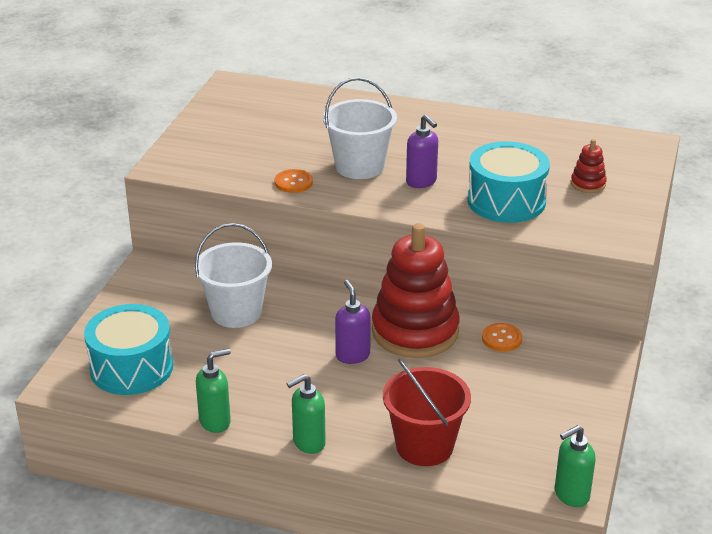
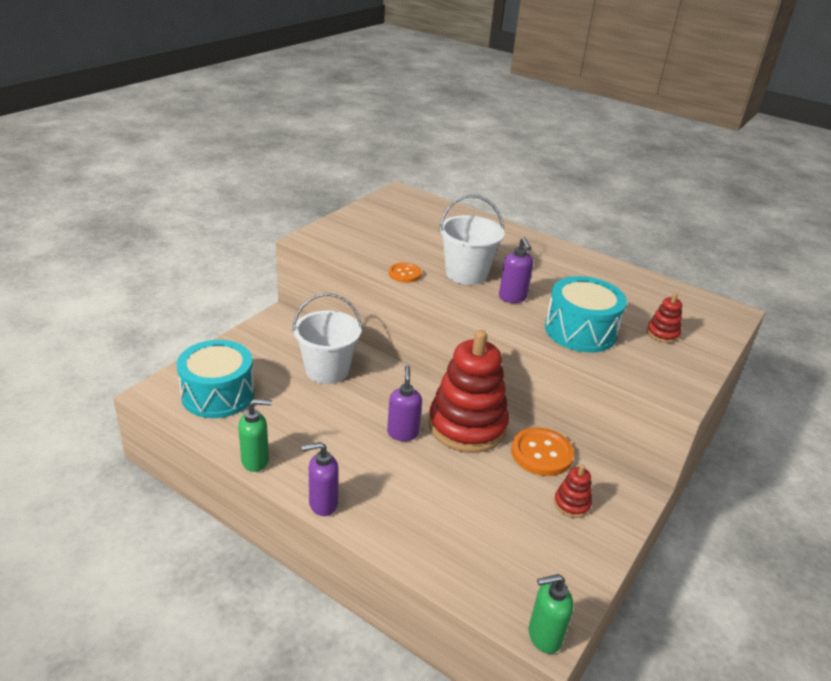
camera: 15 degrees right, 0 degrees up
green soap dispenser [286,374,326,454] -> purple soap dispenser [302,442,339,516]
red bucket [383,358,471,466] -> none
orange button [482,323,522,352] -> orange button [511,427,574,476], size x1.65
none -> red stacking toy [554,465,592,518]

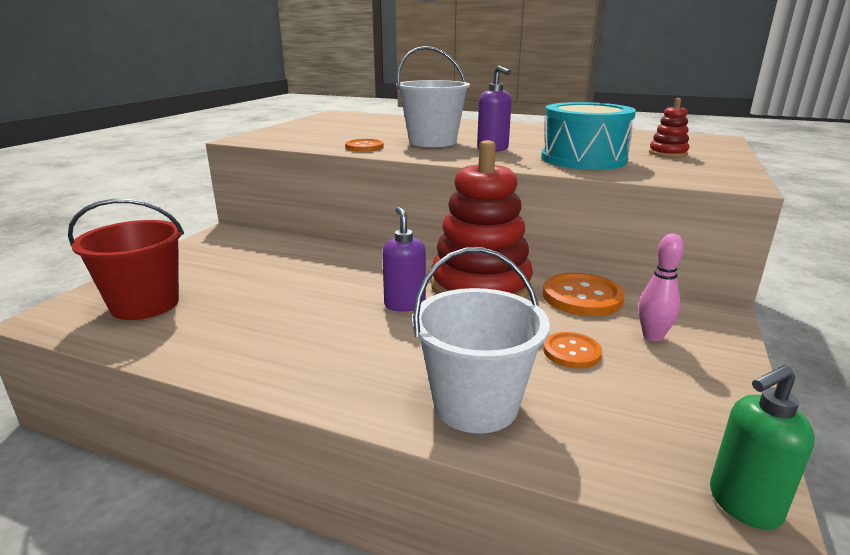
camera: 10 degrees left, 10 degrees down
turquoise drum [177,340,255,418] -> red bucket [68,199,184,320]
green soap dispenser [238,399,272,472] -> none
white bucket [292,293,362,384] -> white bucket moved to [412,247,550,433]
purple soap dispenser [302,442,339,516] -> none
red stacking toy [554,465,592,518] -> pink bowling pin [638,234,684,342]
none -> orange button [543,332,602,368]

